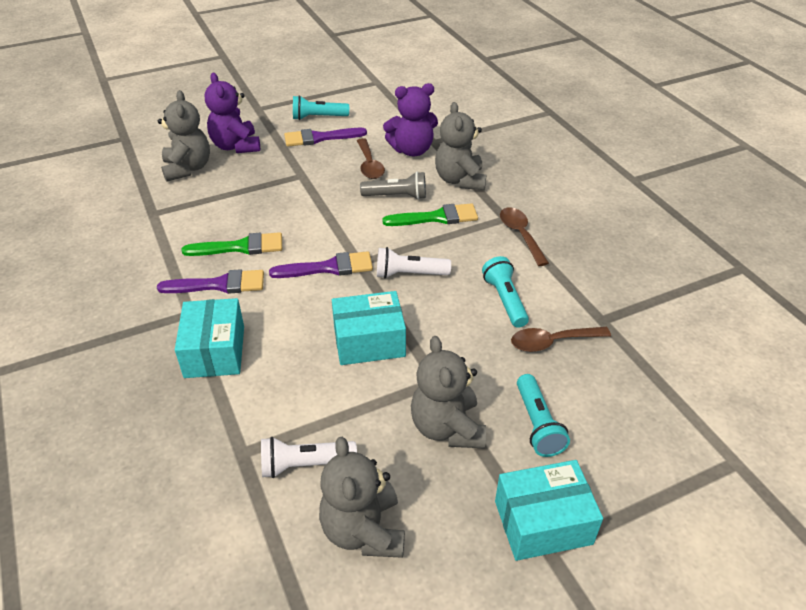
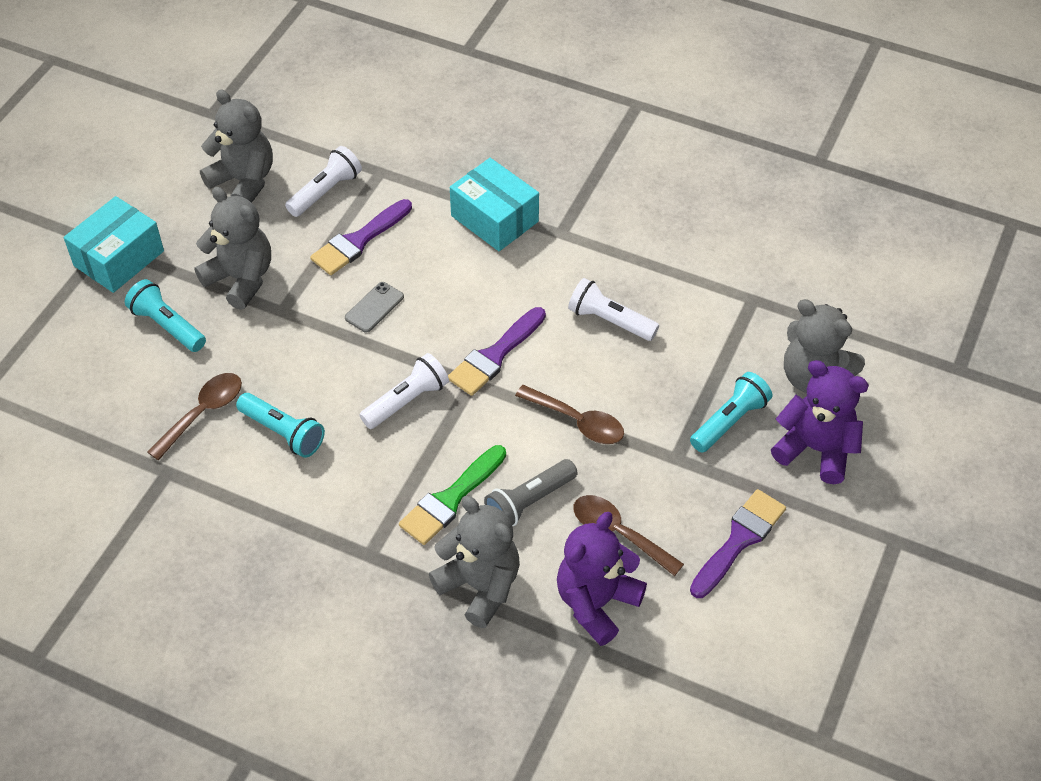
camera: 140 degrees right, 10 degrees up
purple brush [157,269,264,294] -> purple brush moved to [310,199,412,275]
green brush [181,232,282,256] -> white flashlight [568,278,659,341]
turquoise flashlight [293,95,349,120] -> turquoise flashlight moved to [690,372,772,453]
turquoise box [332,291,406,365] -> grey phone [345,282,404,333]
brown spoon [500,207,549,266] -> brown spoon moved to [515,385,624,444]

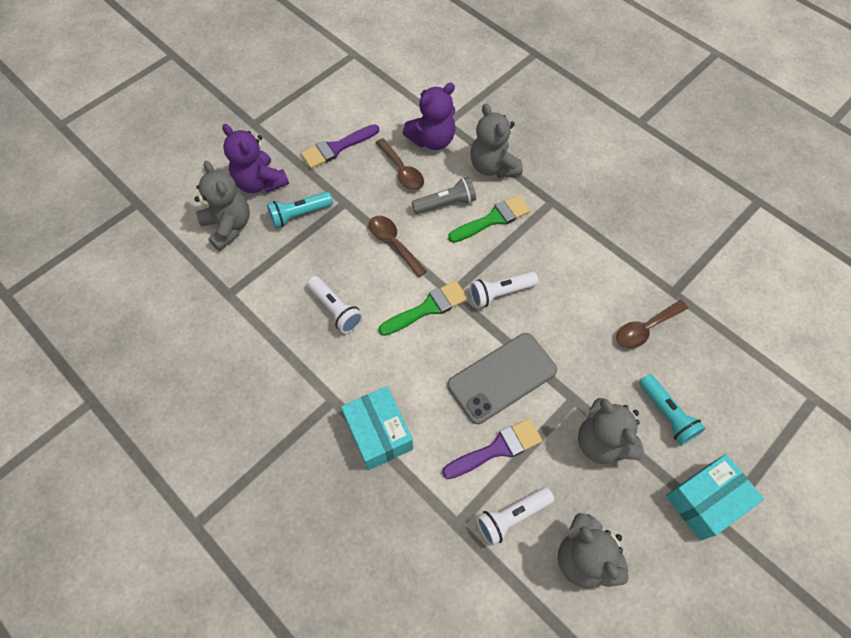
camera: 160 degrees left, 10 degrees up
turquoise flashlight [236,393,325,458] -> none
grey phone [345,282,404,333] -> grey phone [447,333,557,424], size x2.16
purple brush [448,307,546,396] -> green brush [379,280,468,336]

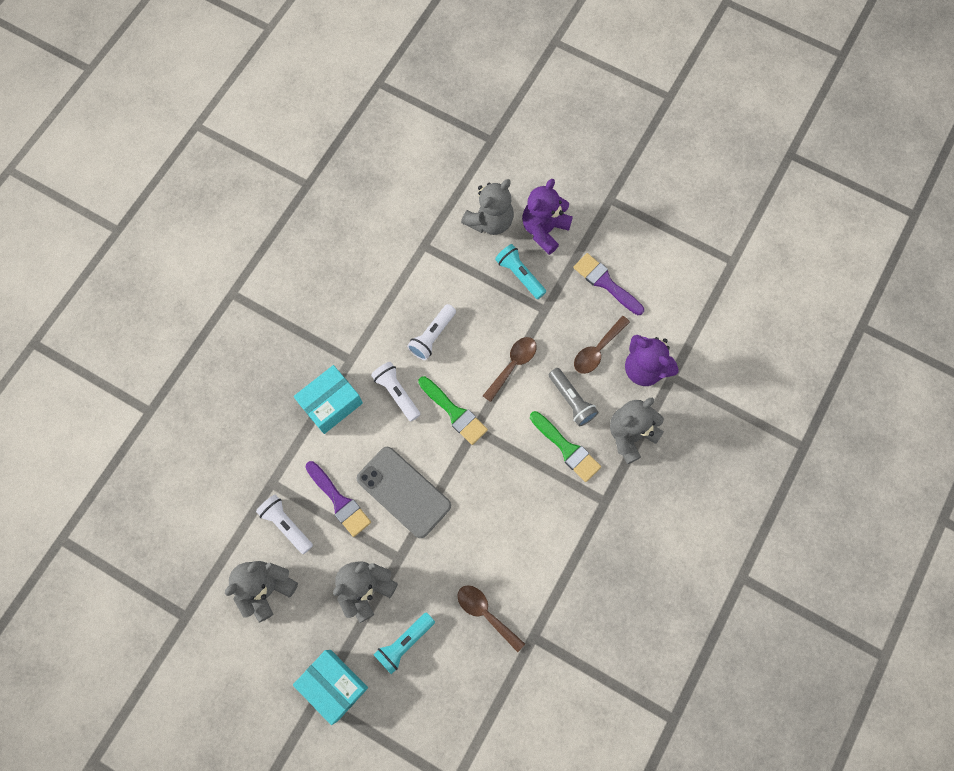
camera: 75 degrees right, 10 degrees up
white flashlight [470,271,538,308] -> white flashlight moved to [371,362,421,422]

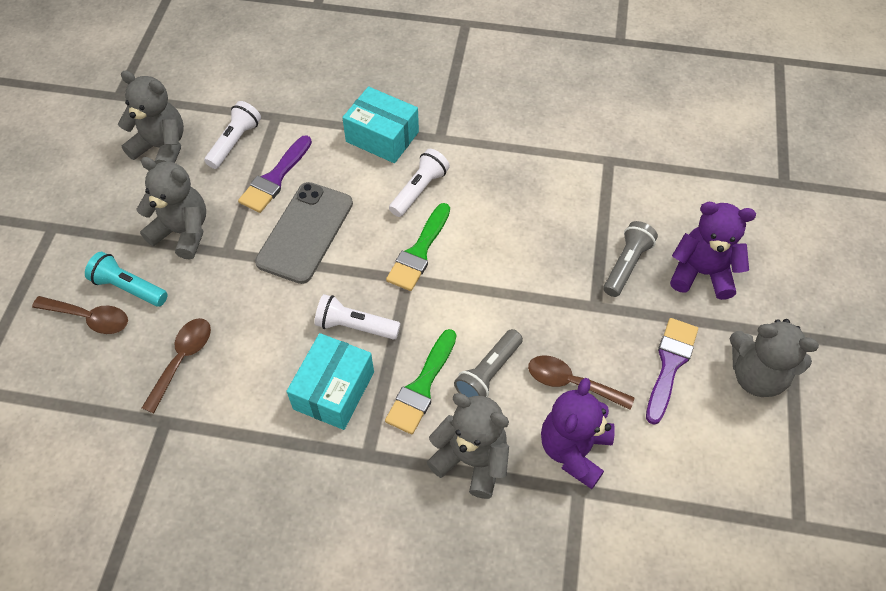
camera: 70 degrees right, 15 degrees down
turquoise box [293,650,368,725] -> turquoise box moved to [286,333,374,430]
white flashlight [407,304,456,360] -> white flashlight moved to [314,294,400,340]
grey teddy bear [461,179,514,235] -> grey teddy bear moved to [730,319,819,397]
brown spoon [483,337,537,402] -> brown spoon moved to [32,296,128,334]
turquoise flashlight [495,244,546,299] -> grey flashlight [603,221,658,297]

